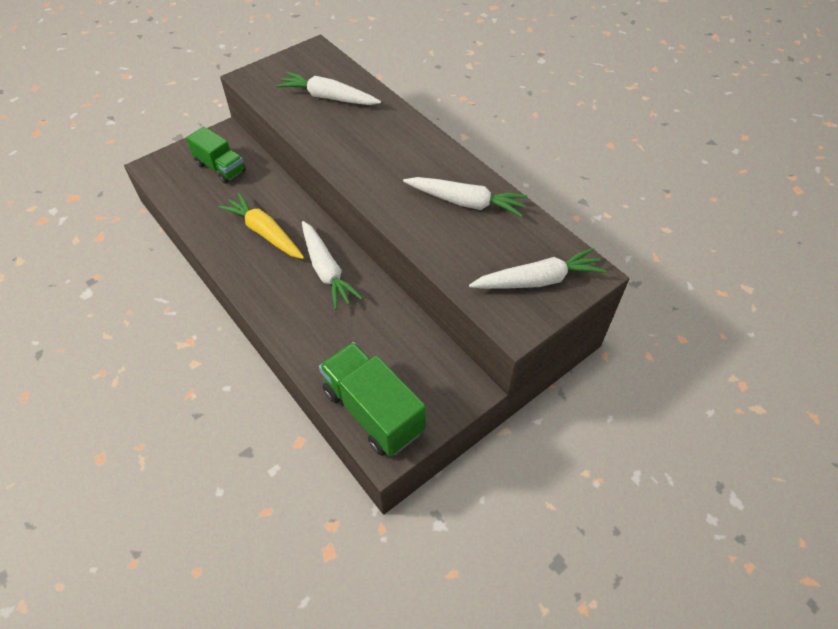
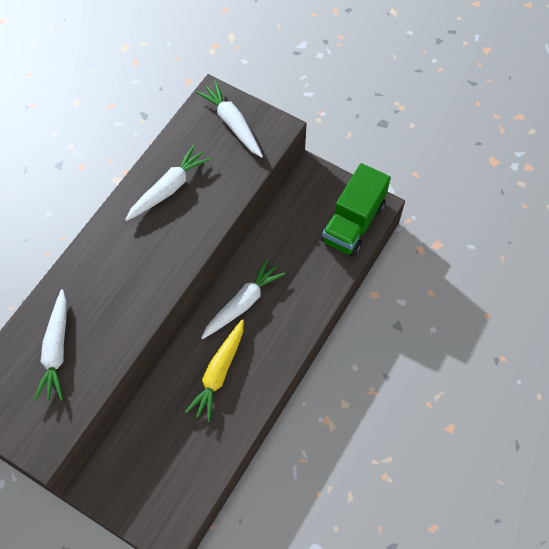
camera: 110 degrees left, 10 degrees up
green truck [186,126,246,184] -> none
white carrot [403,177,528,217] -> white carrot turned 45 degrees clockwise [125,145,211,221]

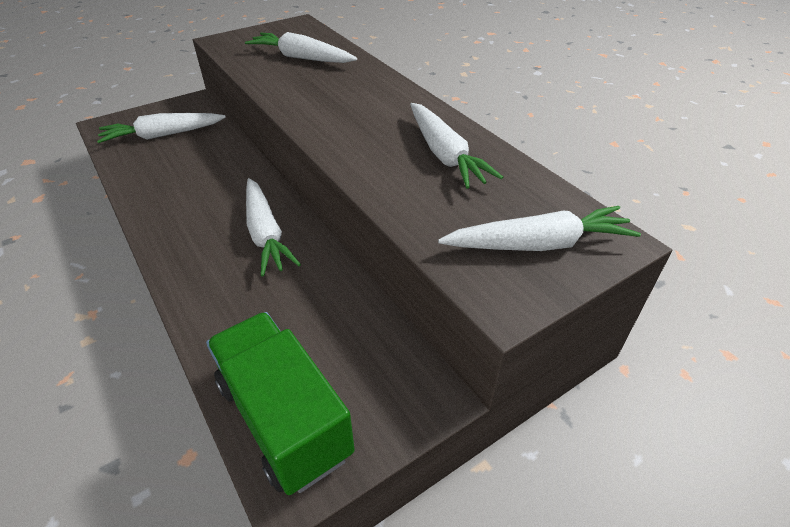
camera: 115 degrees right, 20 degrees down
yellow carrot [185,319,244,422] -> none
none -> white carrot [97,113,226,143]

